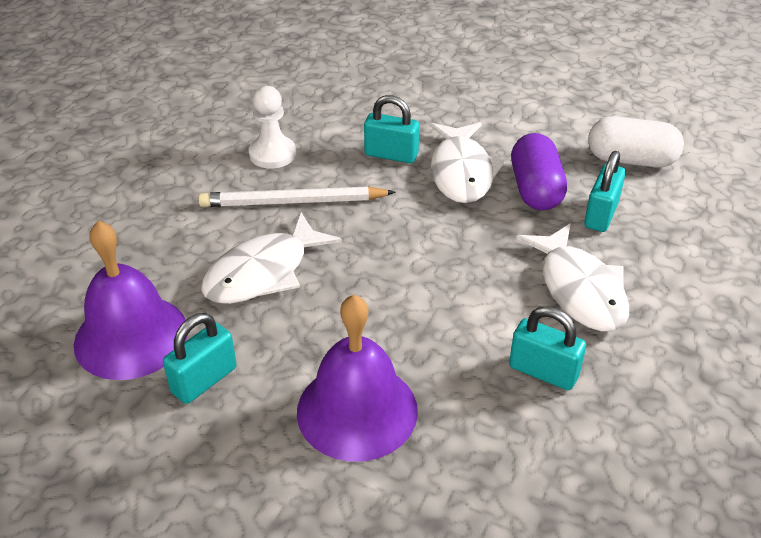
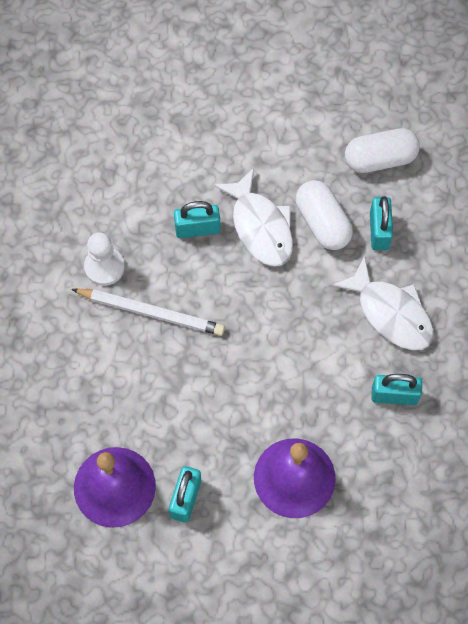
camera: 25 degrees left, 25 degrees up
white pencil [198,186,396,207] -> white pencil turned 135 degrees counterclockwise [71,289,225,336]
white fish [201,213,342,304] -> none
purple capsule [511,133,567,211] -> white capsule [296,180,353,250]

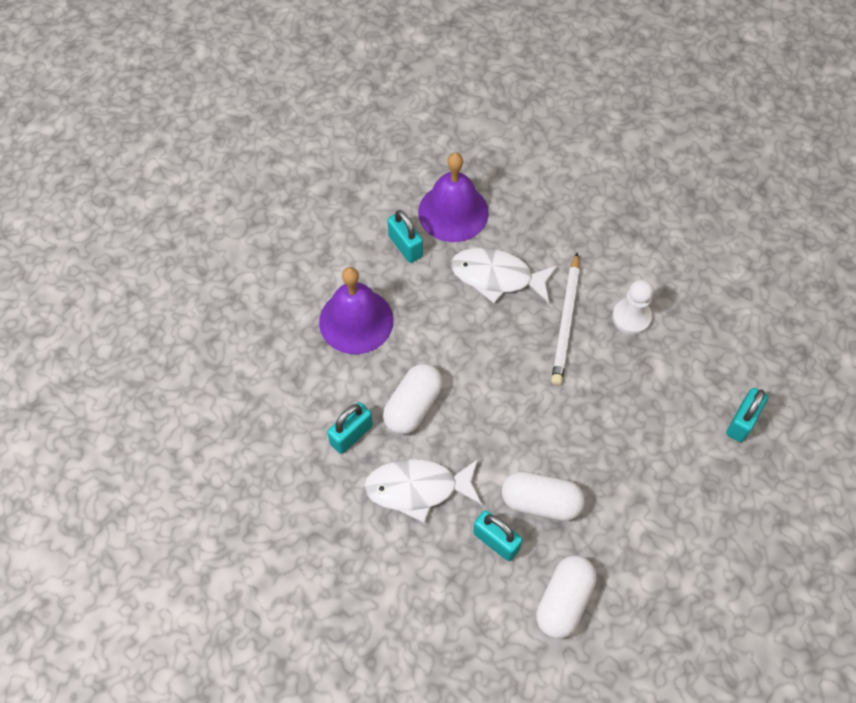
camera: 130 degrees right, 5 degrees down
white pencil [71,289,225,336] -> white pencil turned 45 degrees counterclockwise [551,252,580,385]
turquoise padlock [174,201,220,238] -> turquoise padlock moved to [726,388,768,442]
white fish [214,168,293,266] -> white fish moved to [451,247,558,303]
none -> white capsule [383,364,443,435]

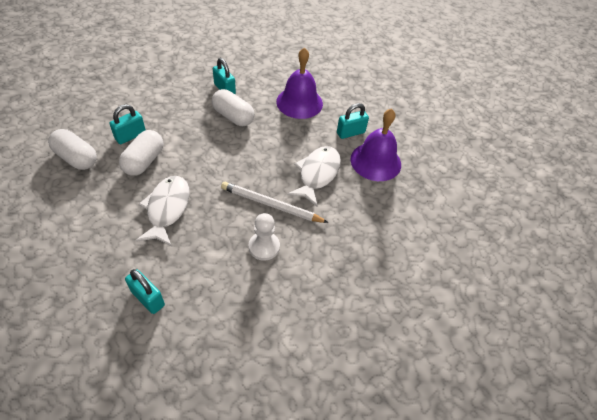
camera: 95 degrees right, 10 degrees down
white fish [364,459,482,523] -> white fish moved to [136,176,190,246]

